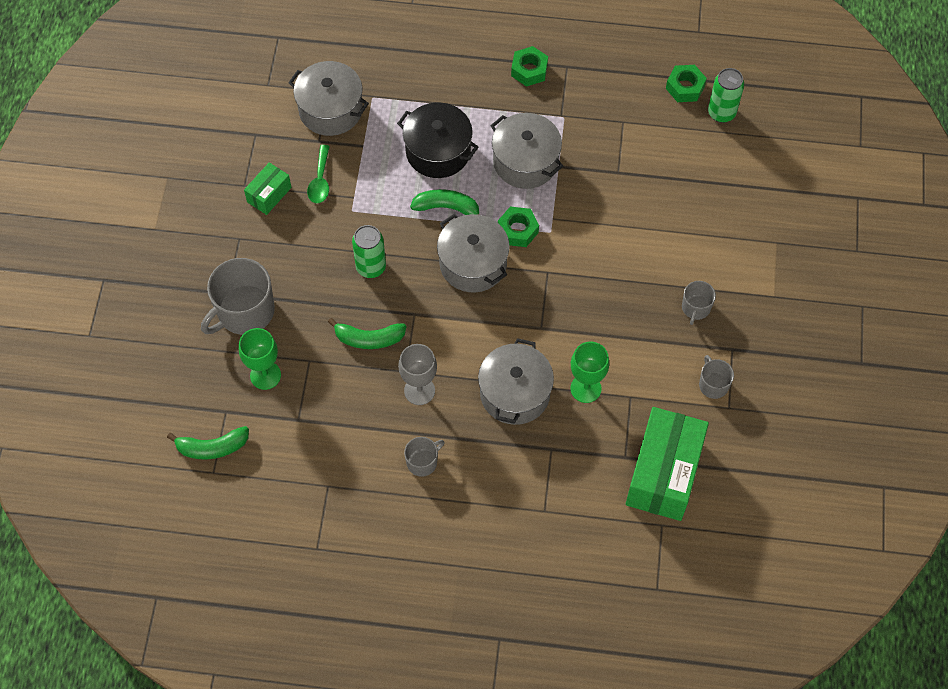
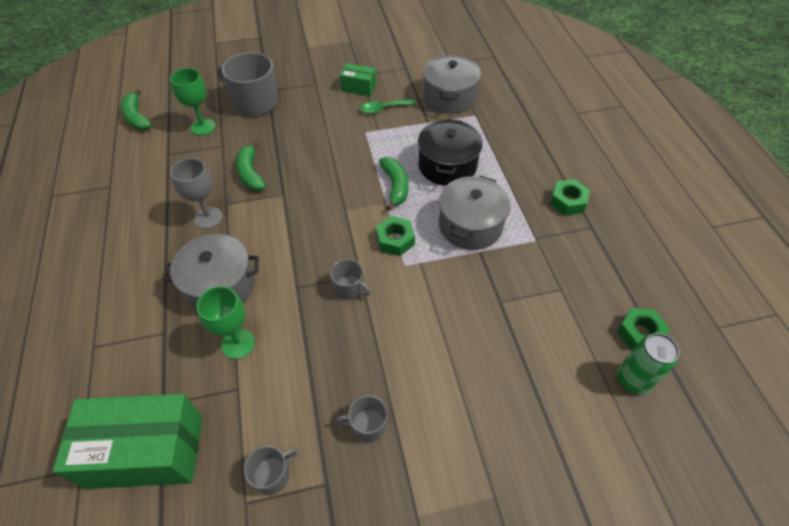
camera: 70 degrees right, 10 degrees down
green can [352,225,386,278] -> none
grey mug [404,437,444,477] -> grey mug moved to [330,259,371,300]
grey pot [437,214,509,292] -> none

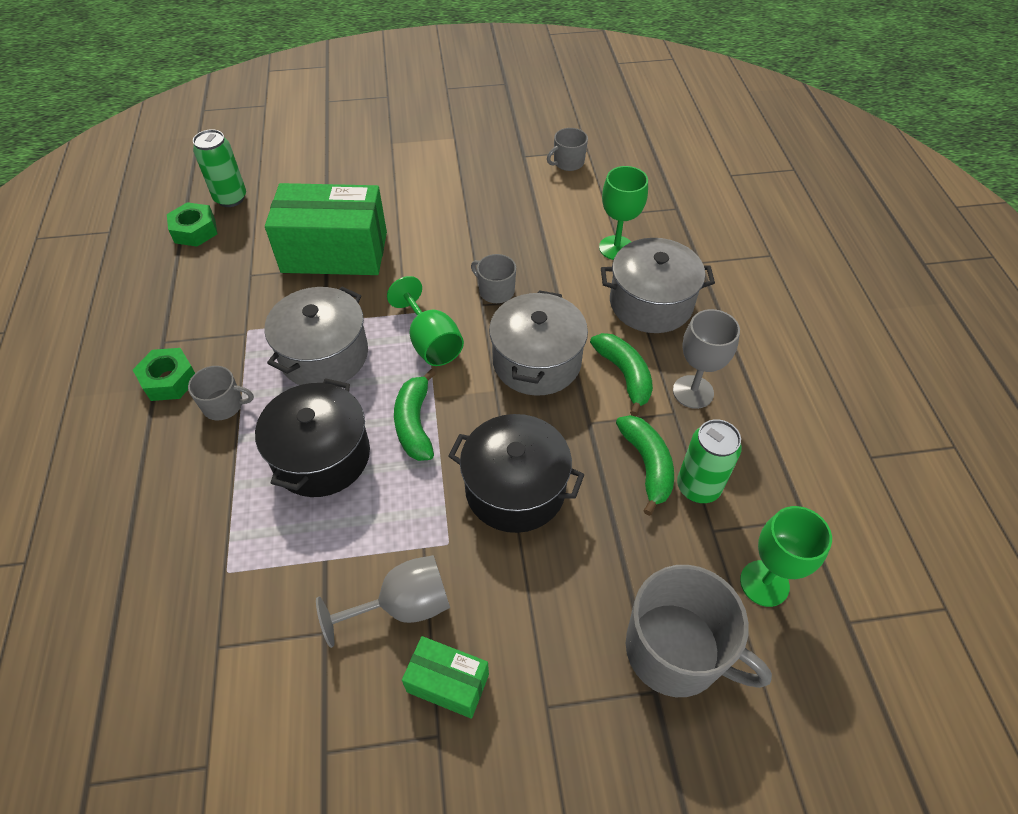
camera: 175 degrees left, 0 degrees up
green box [52,394,203,489] -> green box moved to [265,183,387,275]
green banana [121,89,152,130] -> green banana moved to [590,333,653,417]
grey mug [336,395,388,442] -> grey mug moved to [188,366,254,420]
green spoon [360,99,416,114] -> grey goblet [316,555,450,648]
green nut [376,216,415,256] -> green goblet [387,276,464,366]
grey pot [423,55,481,113] -> grey pot moved to [489,290,588,396]
none -> black pot [448,414,584,533]
none -> green can [677,419,742,503]

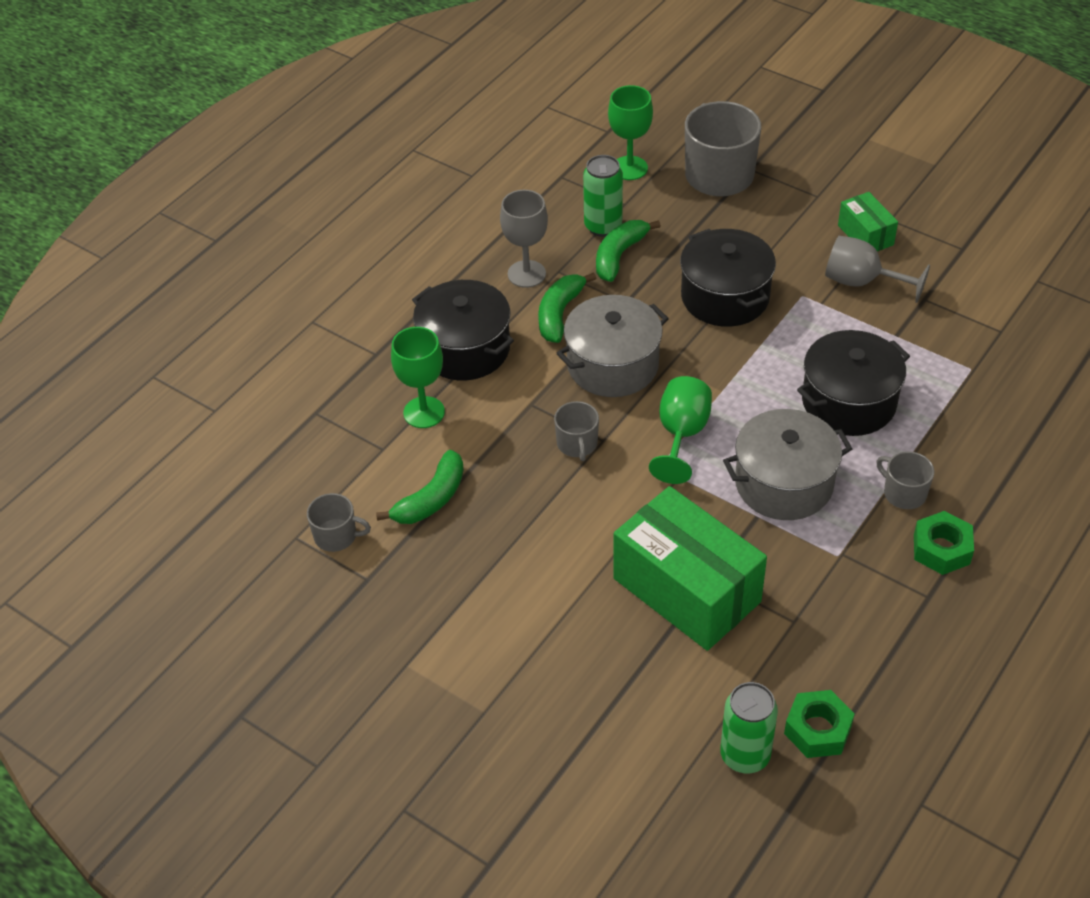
camera: 135 degrees left, 5 degrees down
green banana [394,369,436,461] -> green banana moved to [376,450,464,524]
grey pot [601,238,715,333] -> black pot [412,280,514,380]

